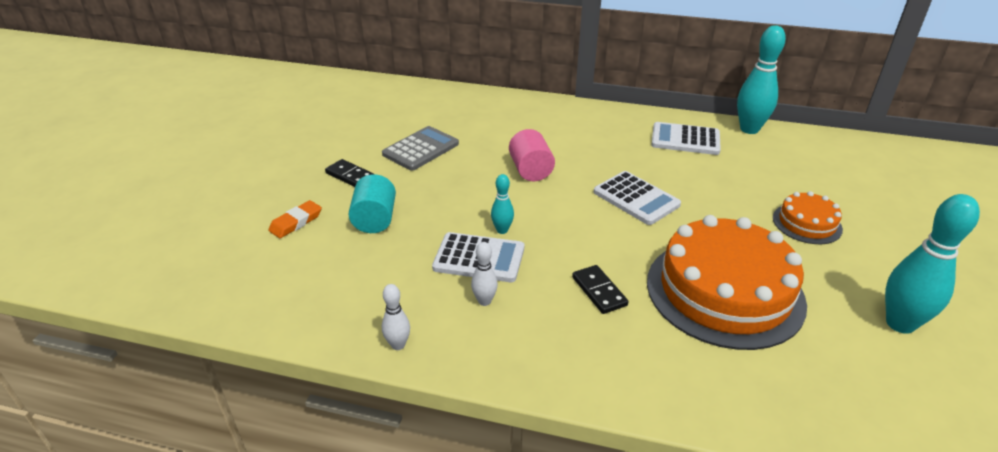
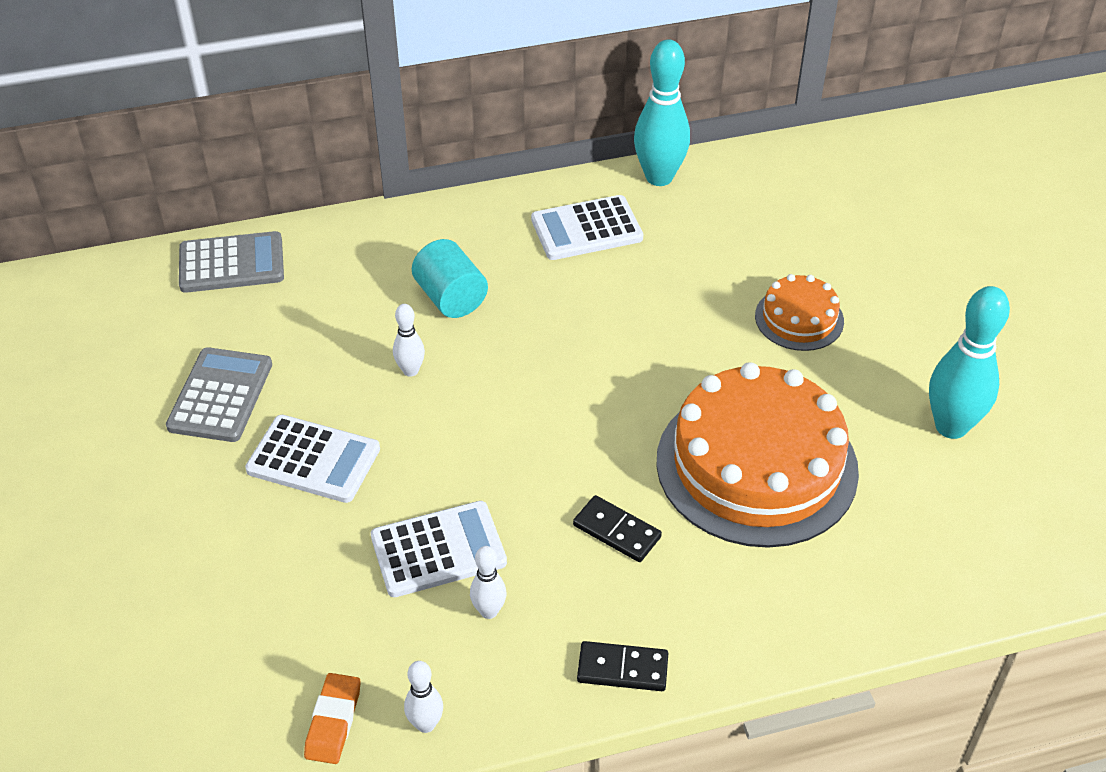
camera: 30 degrees left, 10 degrees up
orange eraser [268,200,322,238] -> orange eraser moved to [304,673,360,764]
black domino [325,159,374,187] -> black domino moved to [577,641,668,691]
turquoise cylinder [348,174,396,233] -> turquoise cylinder moved to [412,239,488,318]
turquoise bowling pin [491,174,514,234] -> none
pink cylinder [509,129,555,181] -> white bowling pin [393,304,425,377]
white calculator [594,171,681,225] -> white calculator moved to [245,415,380,503]
none -> grey calculator [179,231,284,293]

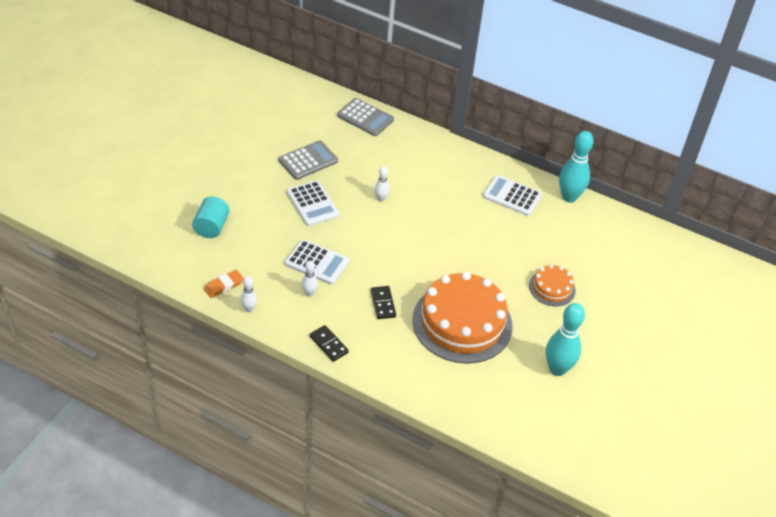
camera: 40 degrees right, 0 degrees up
turquoise cylinder [412,239,488,318] -> turquoise cylinder moved to [192,196,230,238]

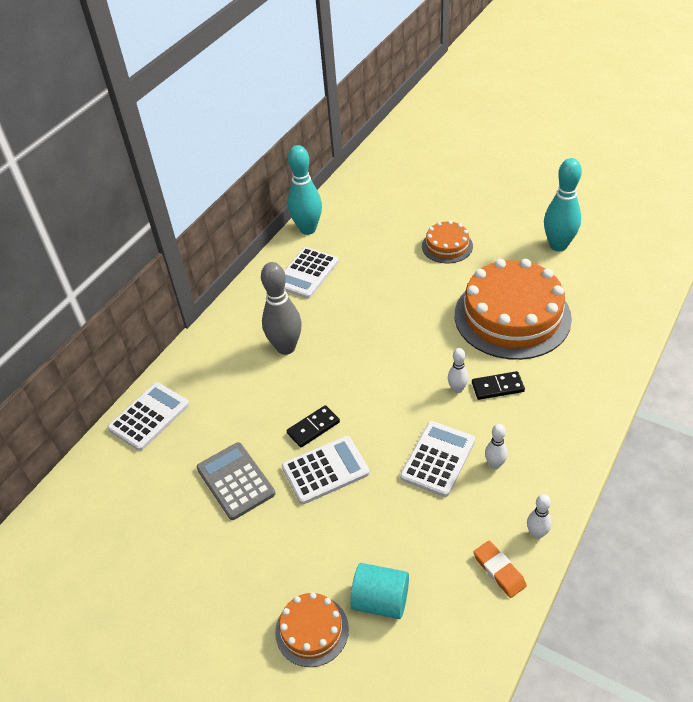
camera: 80 degrees left, 0 degrees up
black domino [310,325,349,362] -> black domino moved to [287,405,340,448]
grey calculator [337,98,394,136] -> white calculator [108,382,189,451]
white bowling pin [374,166,390,202] -> white bowling pin moved to [448,348,469,393]
none -> grey bowling pin [261,262,302,355]
none -> orange cake [275,592,349,667]

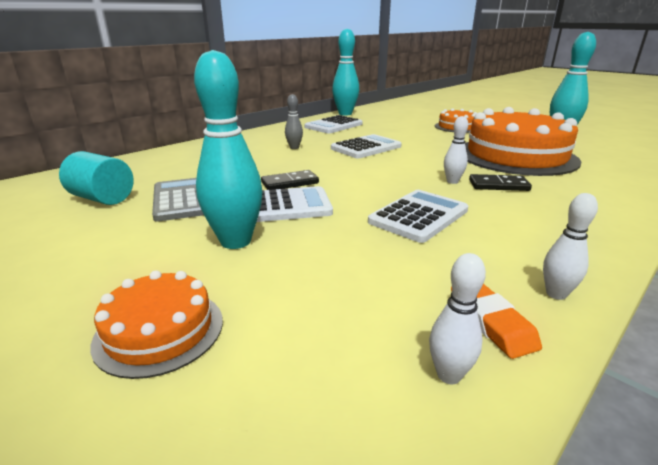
camera: 10 degrees right, 20 degrees down
white calculator [108,382,189,451] -> white calculator moved to [331,134,402,158]
grey bowling pin [261,262,302,355] -> grey bowling pin [285,94,303,149], size x0.50
turquoise cylinder [350,563,409,619] -> turquoise cylinder moved to [59,151,133,205]
white bowling pin [485,424,508,469] -> white bowling pin moved to [429,253,486,384]
none -> turquoise bowling pin [194,50,263,249]

